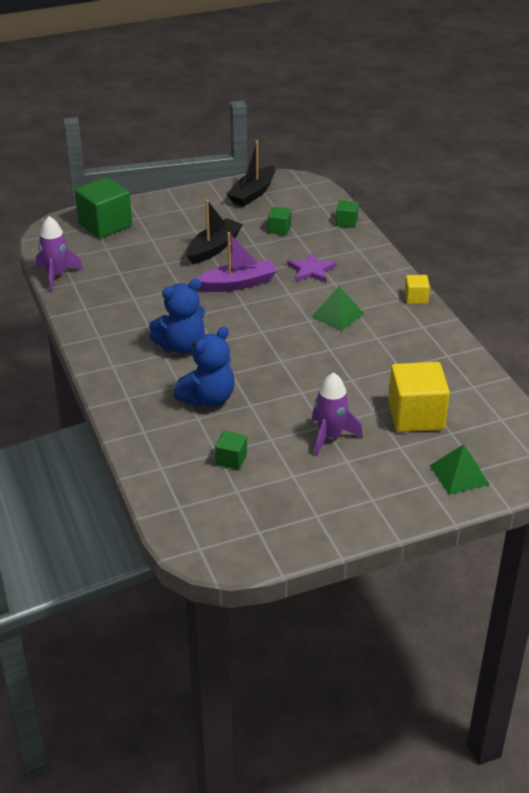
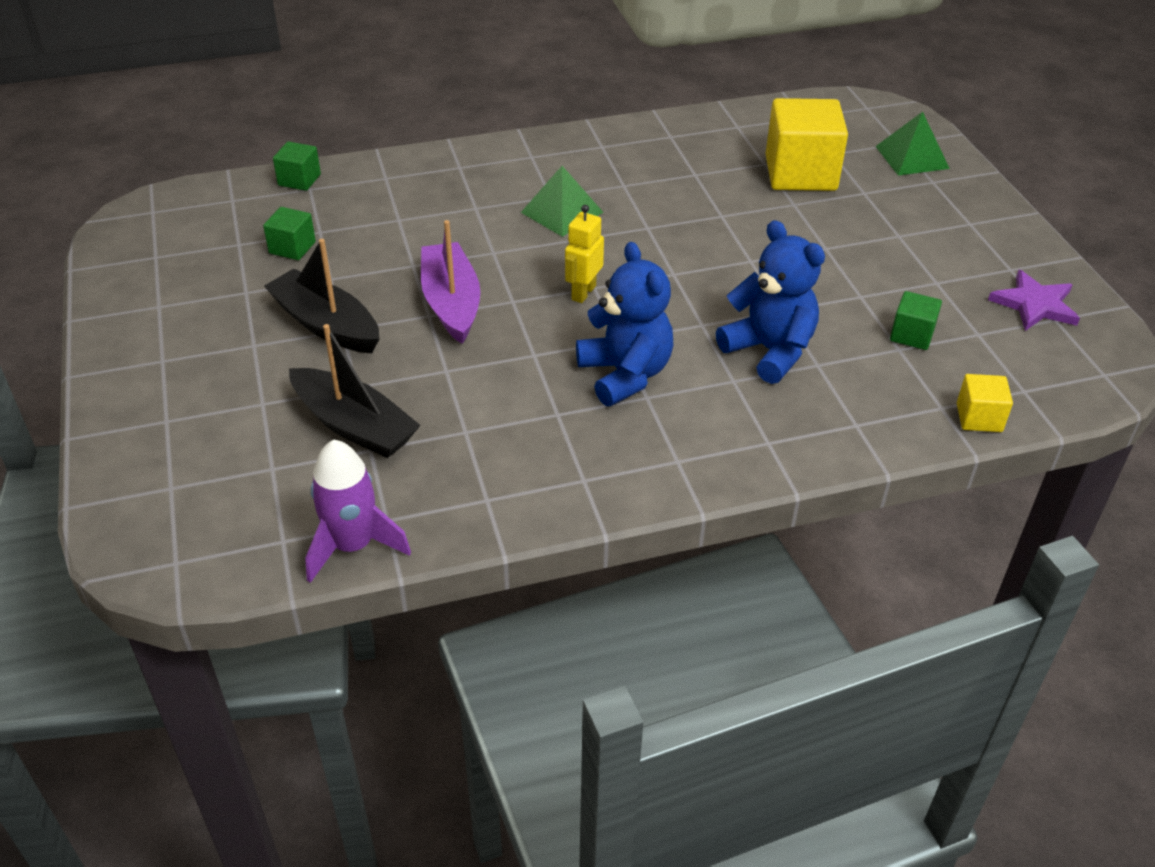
camera: 85 degrees left, 5 degrees up
green cube [75,177,132,238] -> none
black boat [226,140,275,207] -> black boat moved to [289,324,421,458]
purple star [287,252,337,283] -> purple star moved to [988,270,1080,331]
purple rocket [312,372,363,456] -> none
yellow cube [405,275,430,304] -> yellow cube moved to [957,374,1013,432]
none -> yellow robot [565,205,604,303]

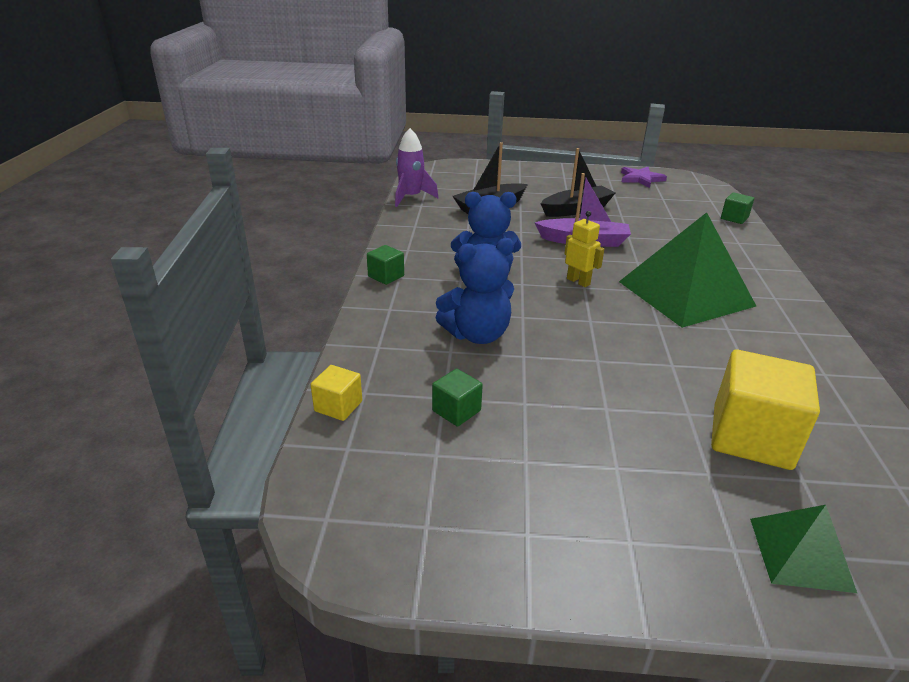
camera: 110 degrees right, 10 degrees down
green cube [263,207,316,260] -> green cube moved to [367,245,404,285]
green pyramid [521,166,604,237] -> green pyramid [619,212,756,328], size x1.99
purple star [988,270,1080,331] -> purple star moved to [621,167,667,188]

